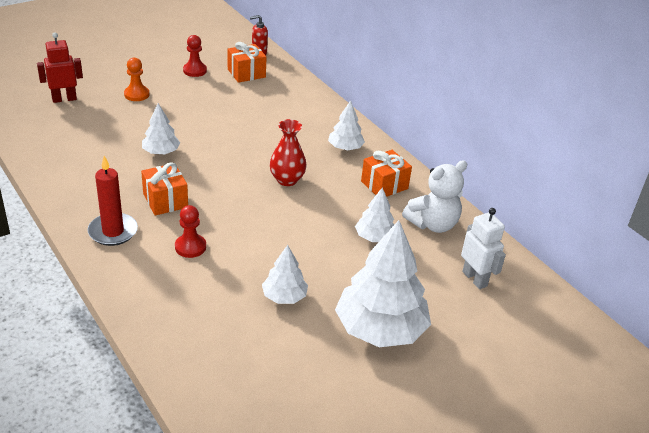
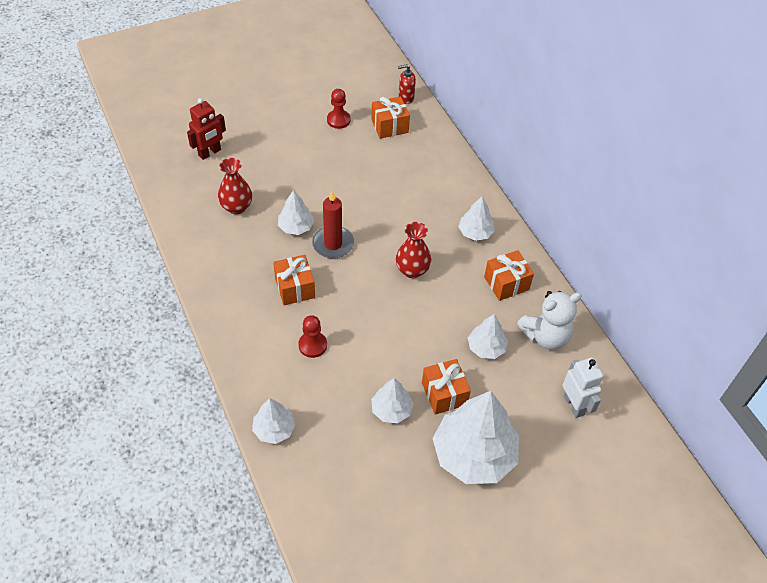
camera: 10 degrees right, 15 degrees up
red robot [37,32,83,103] -> red robot turned 150 degrees clockwise [187,98,226,160]
red candle [87,156,138,246] -> red candle moved to [312,191,354,259]
orange pawn [124,58,149,101] -> none
none -> red vase [218,158,252,214]
none -> white tree [252,398,296,444]
none -> orange gift [422,359,471,415]

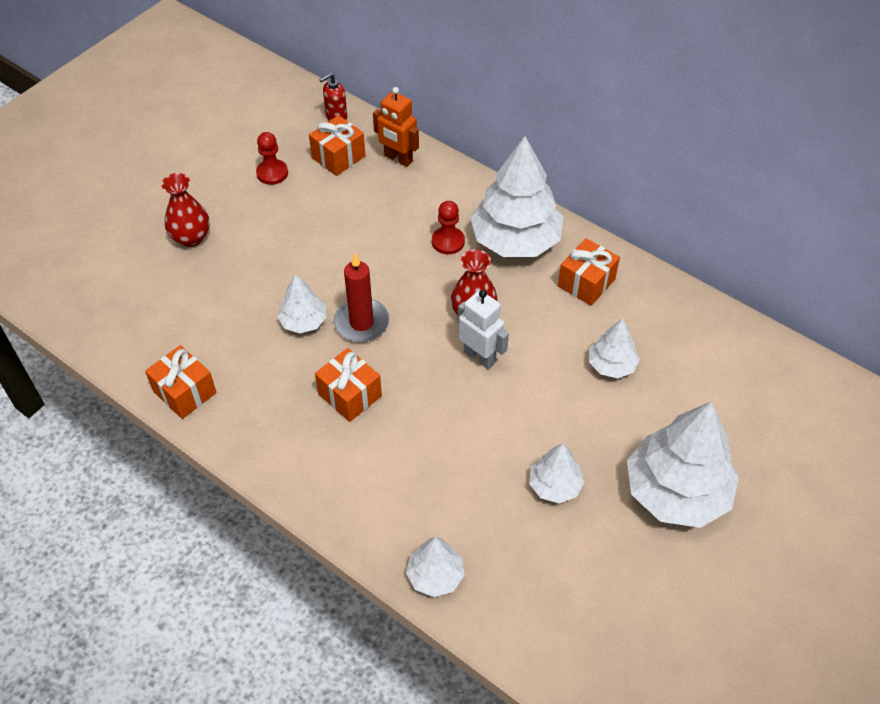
camera: 25 degrees left, 0 degrees up
red robot [187,98,226,160] -> none
red vase [218,158,252,214] -> red vase moved to [161,173,210,247]
red pawn [298,315,327,358] -> red pawn moved to [432,201,465,254]
orange gift [422,359,471,415] -> orange gift moved to [145,345,217,419]
white tree [458,196,495,241] -> white tree [470,136,564,257], size x1.98
white teddy bear [517,291,582,350] -> none
white robot [563,358,603,418] -> white robot moved to [458,290,509,369]
none -> orange robot [373,87,419,167]

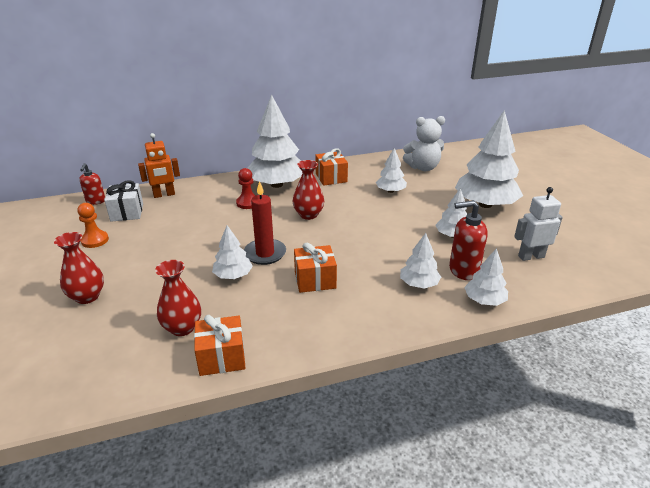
camera: 55 degrees left, 20 degrees down
red pawn [256,132,288,185] -> orange pawn [77,203,109,248]
orange gift [309,115,365,176] -> white gift [104,180,143,222]
white robot [458,290,509,369] -> white robot moved to [514,187,563,261]
none -> red vase [155,260,201,336]
none -> white tree [400,233,441,289]
none -> white teddy bear [403,116,445,171]
none -> red soap dispenser [449,200,488,280]

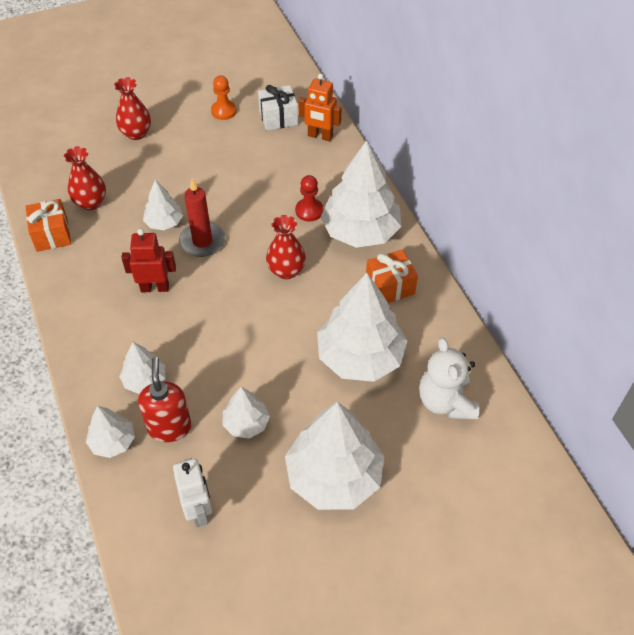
camera: 85 degrees right, 20 degrees up
red soap dispenser [79,163,105,205] -> none
orange robot [138,133,180,198] -> orange robot turned 45 degrees counterclockwise [298,74,342,141]
orange gift [294,243,337,293] -> red robot [121,229,176,292]
white tree [376,148,407,193] -> white tree [317,273,407,382], size x1.98

